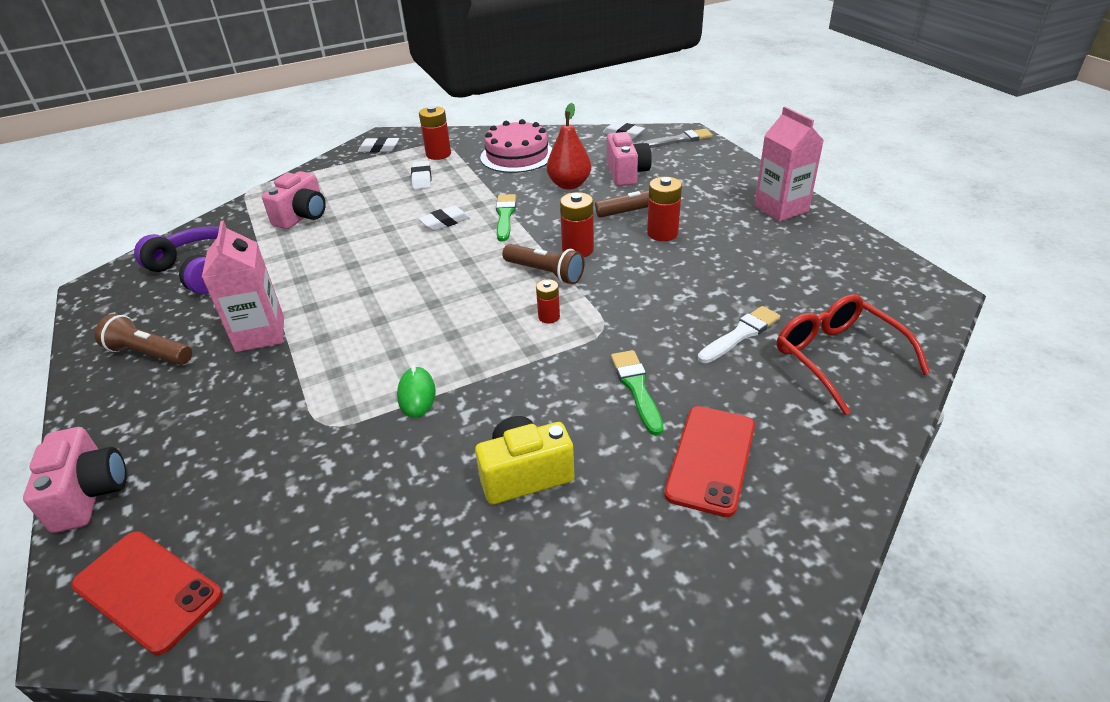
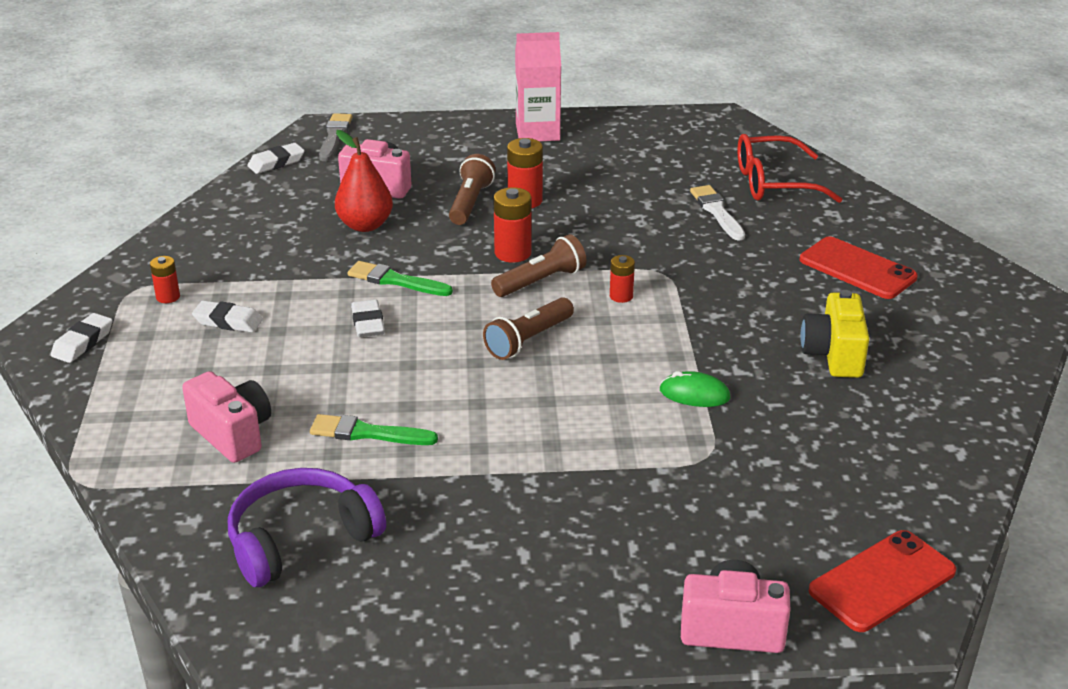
camera: 70 degrees left, 5 degrees down
brown flashlight [95,314,192,365] -> brown flashlight moved to [483,297,574,360]
pink carton [202,220,284,352] -> none
red battery [419,106,451,160] -> red battery [150,256,180,303], size x0.61
pink cake [480,119,552,173] -> none
green brush [611,350,664,436] -> green brush moved to [310,414,438,445]

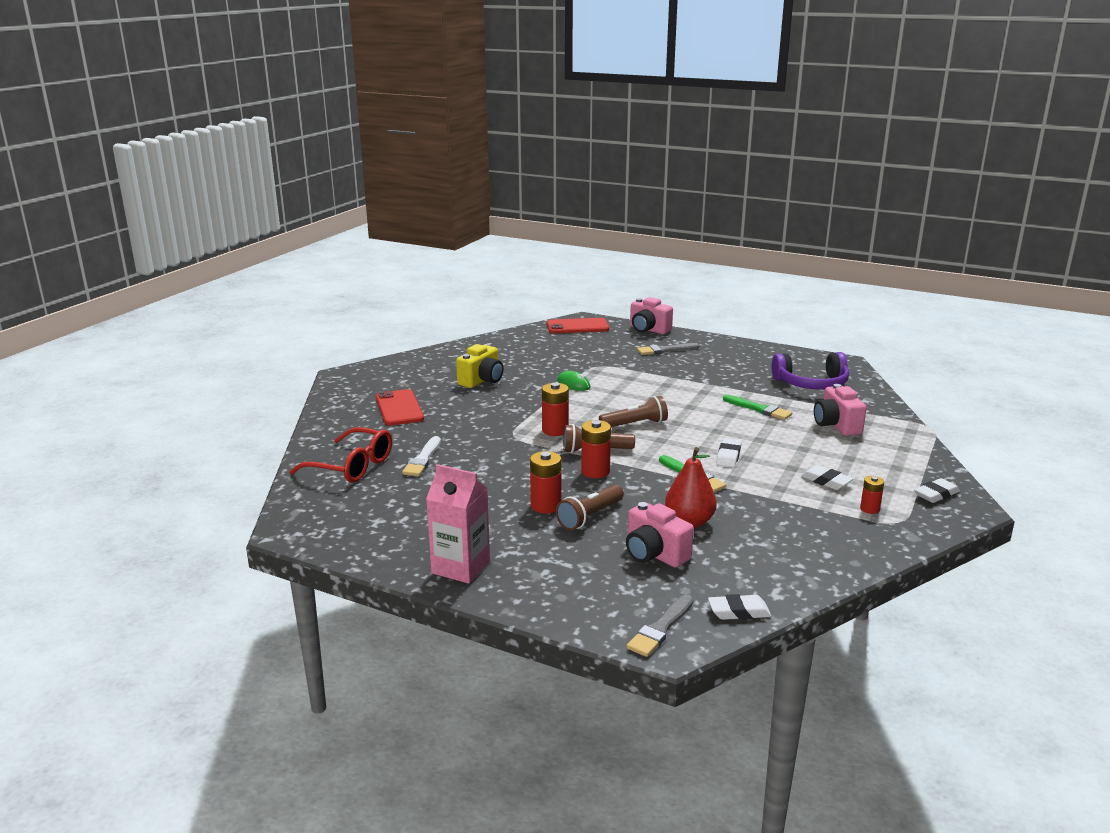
camera: 150 degrees left, 10 degrees down
red battery [610,255,635,303] -> red battery [542,382,569,436], size x1.64
none -> grey brush [637,343,700,355]

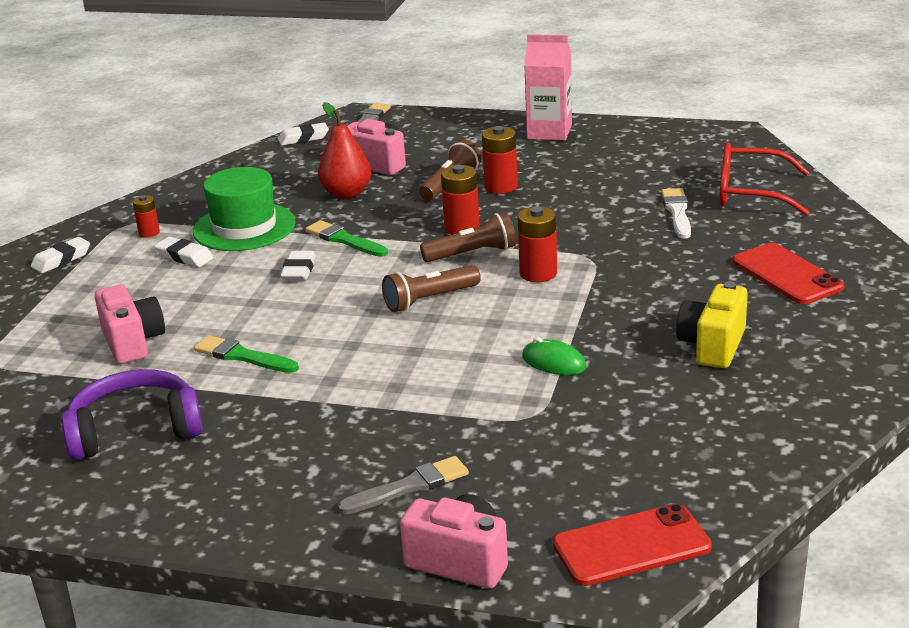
camera: 170 degrees right, 5 degrees up
none -> green hat [193,167,296,251]

